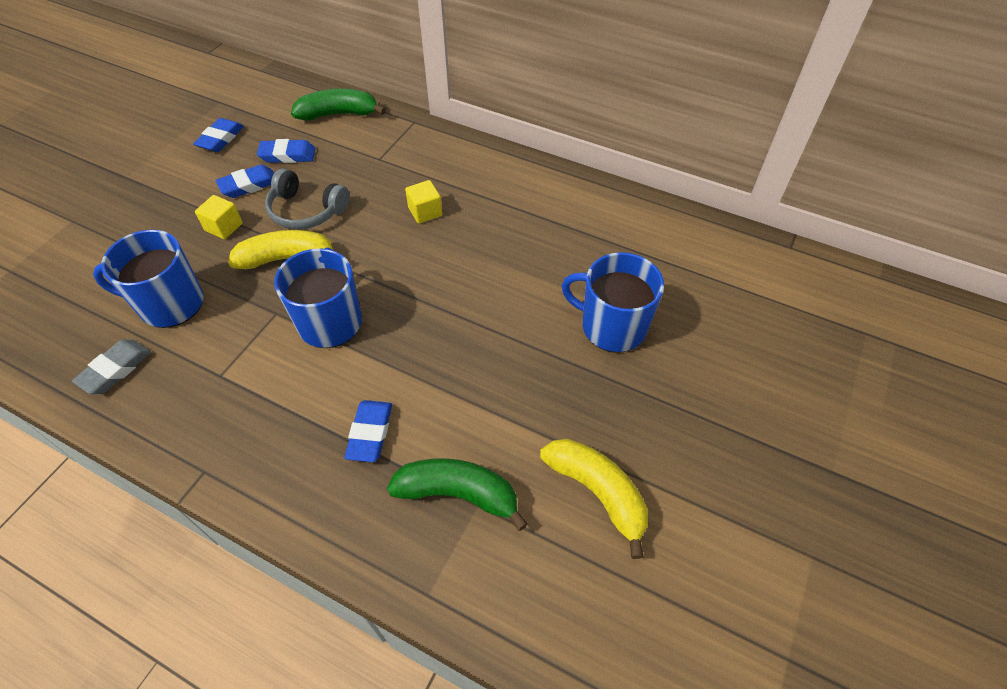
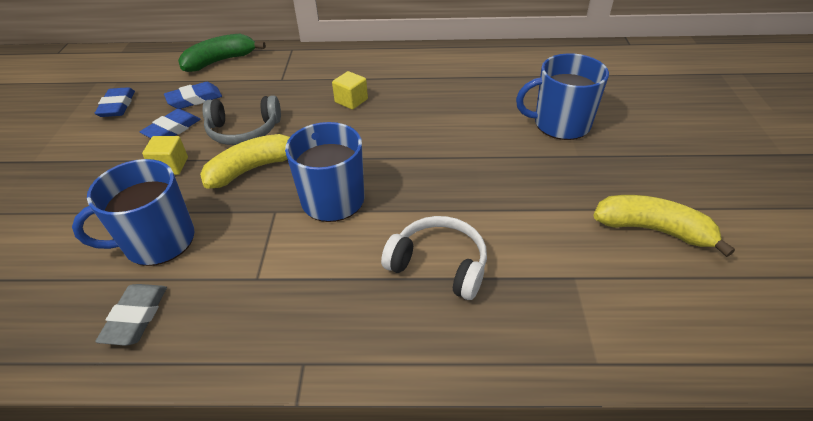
camera: 25 degrees left, 10 degrees down
blue eraser [344,400,392,462] -> white headphones [381,216,487,300]
green banana [387,458,528,531] -> none

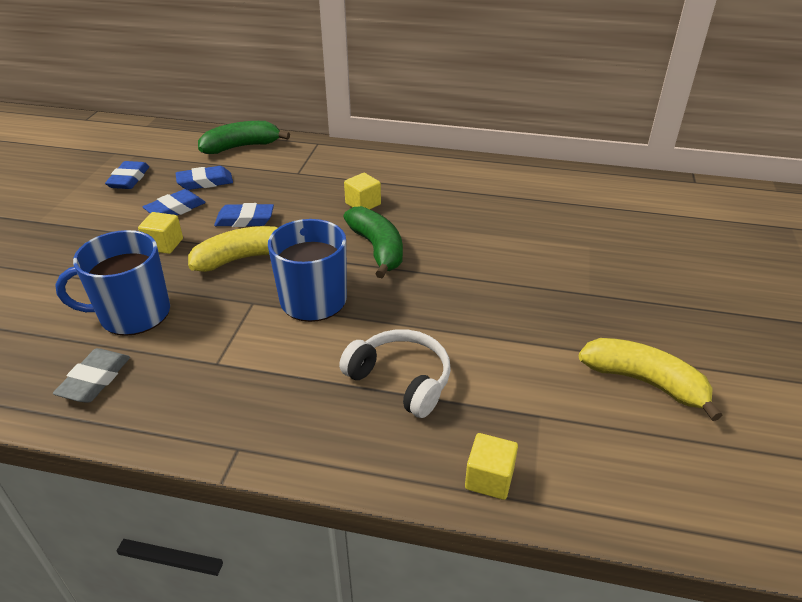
camera: 10 degrees right, 5 degrees down
grey headphones [202,95,281,145] -> blue eraser [214,203,274,227]
blue mug [516,53,609,140] -> none
none -> green banana [343,206,403,278]
none -> yellow cube [465,433,518,500]

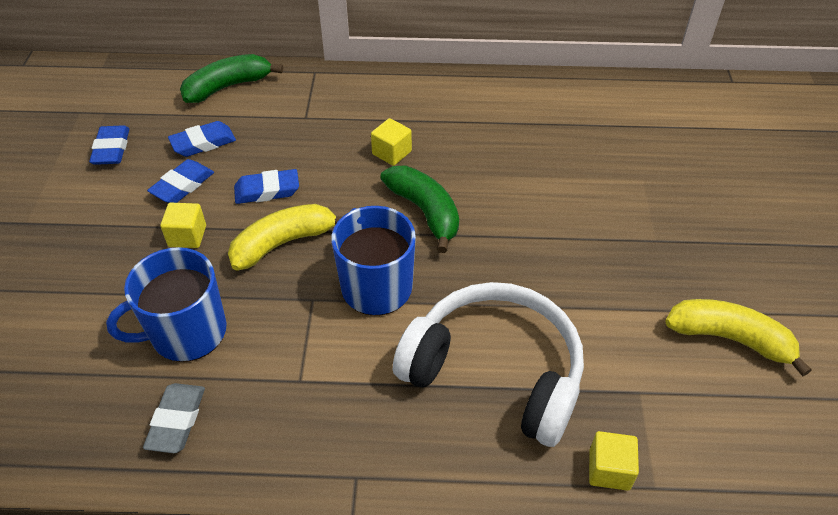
camera: 10 degrees left, 10 degrees up
white headphones [339,329,451,418] -> white headphones [393,282,584,447], size x1.66

